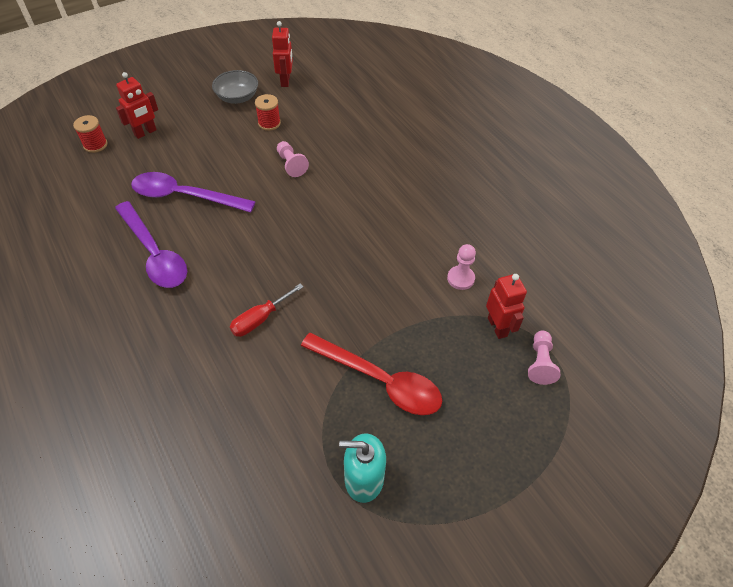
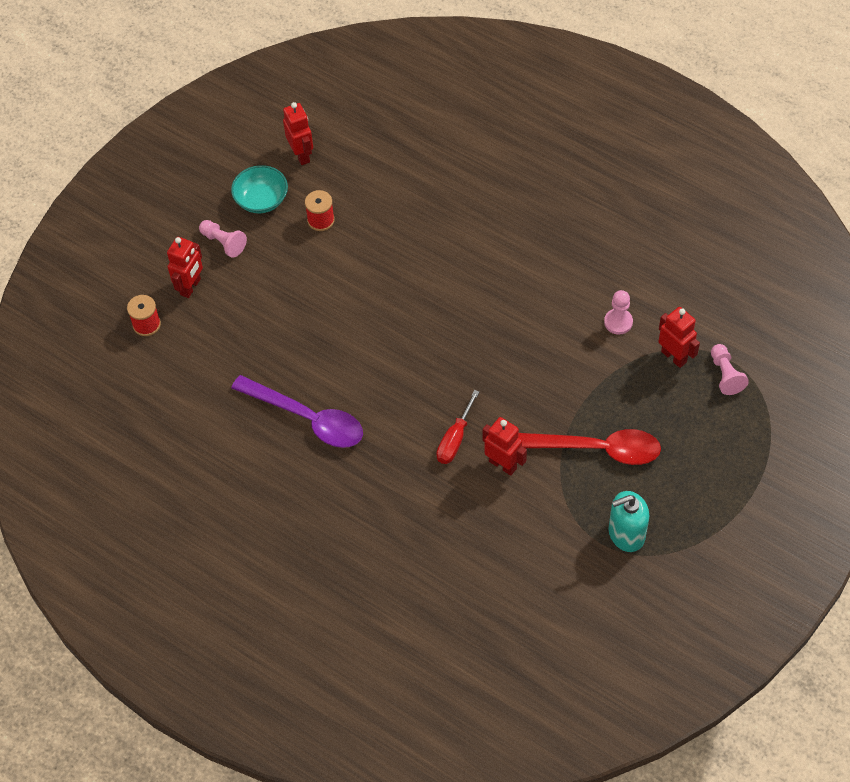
camera: 20 degrees left, 5 degrees up
purple spoon [131,172,256,212] -> none
grey bowl [212,70,258,104] -> turquoise bowl [231,165,288,213]
pink pawn [277,141,309,177] -> pink pawn moved to [199,220,247,258]
none -> red robot [483,417,527,476]

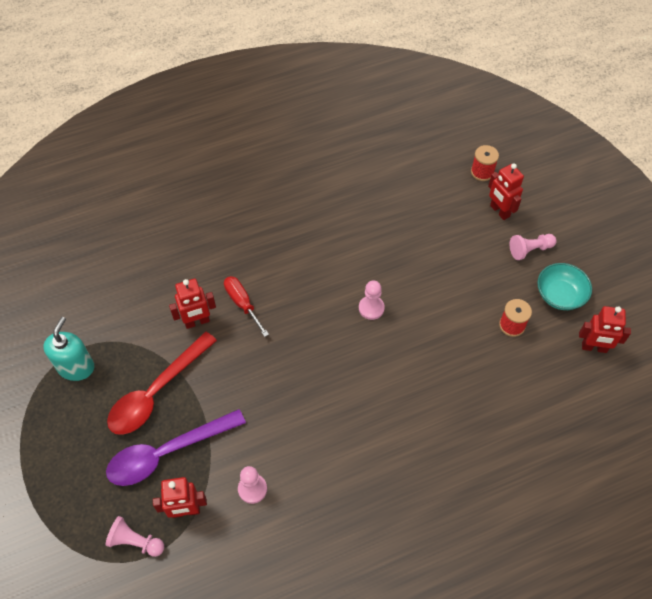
camera: 120 degrees right, 0 degrees up
purple spoon [231,375,363,448] -> purple spoon moved to [106,409,246,486]
none -> pink pawn [359,280,385,320]

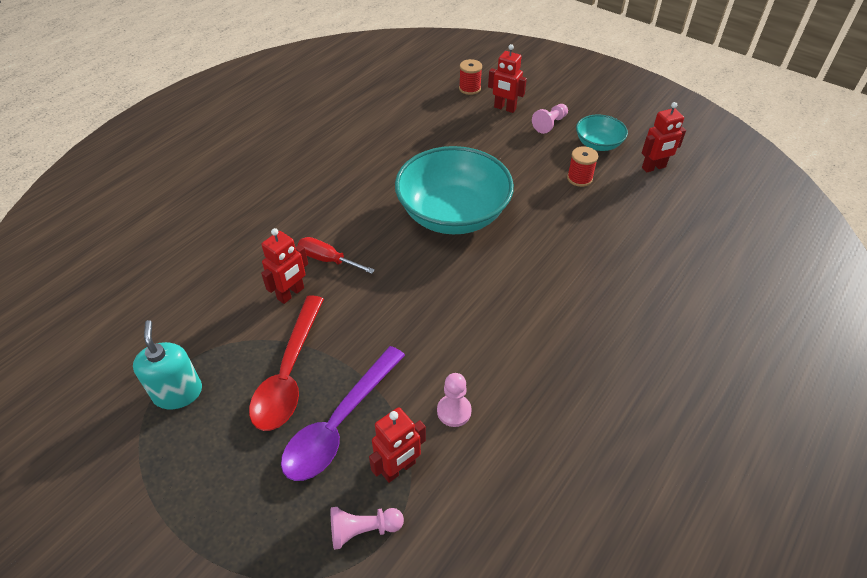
camera: 30 degrees left, 10 degrees down
pink pawn [359,280,385,320] -> turquoise bowl [395,146,514,234]

